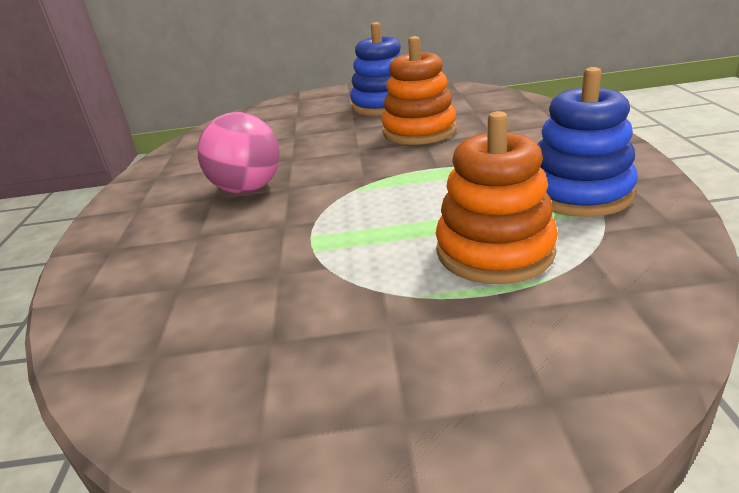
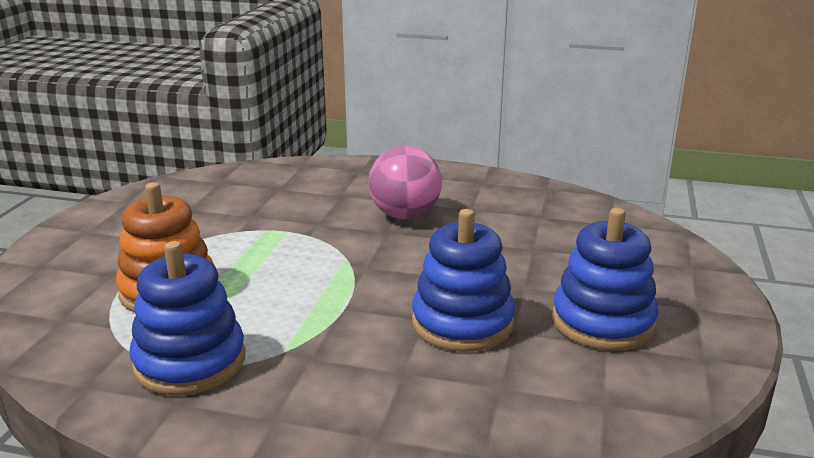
camera: 105 degrees right, 5 degrees down
orange stacking toy [382,36,456,145] -> blue stacking toy [412,209,515,352]

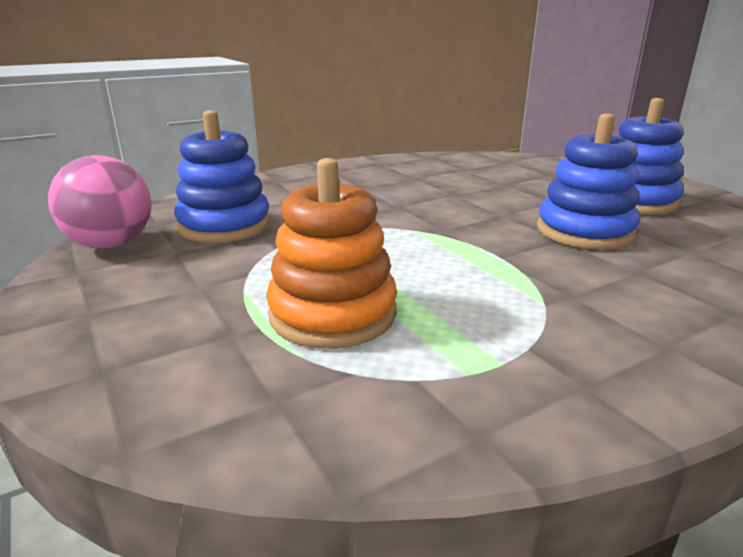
camera: 45 degrees left, 0 degrees up
blue stacking toy [130,241,245,396] -> blue stacking toy moved to [174,110,270,243]
pink ball [368,146,442,219] -> pink ball moved to [48,155,151,249]

